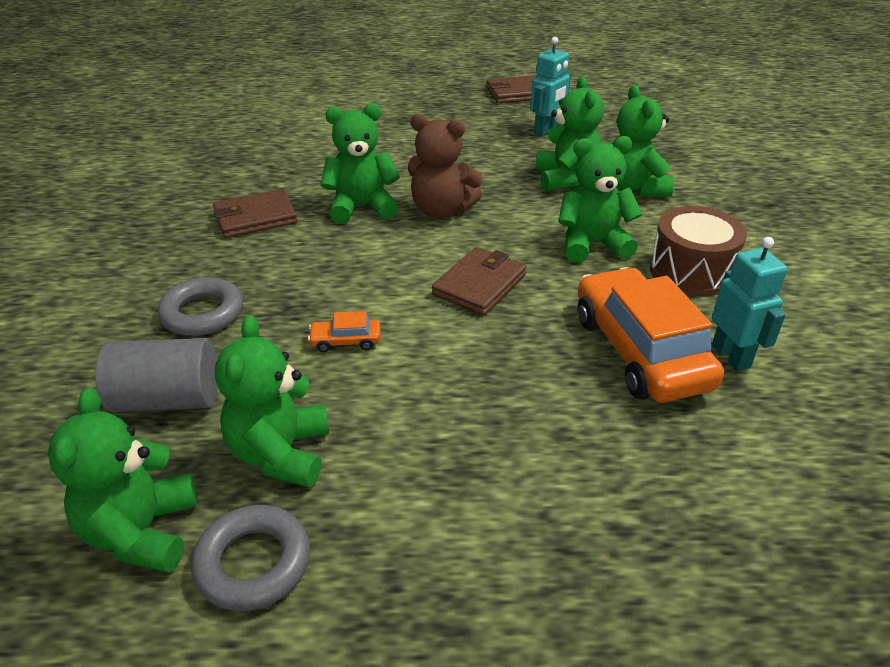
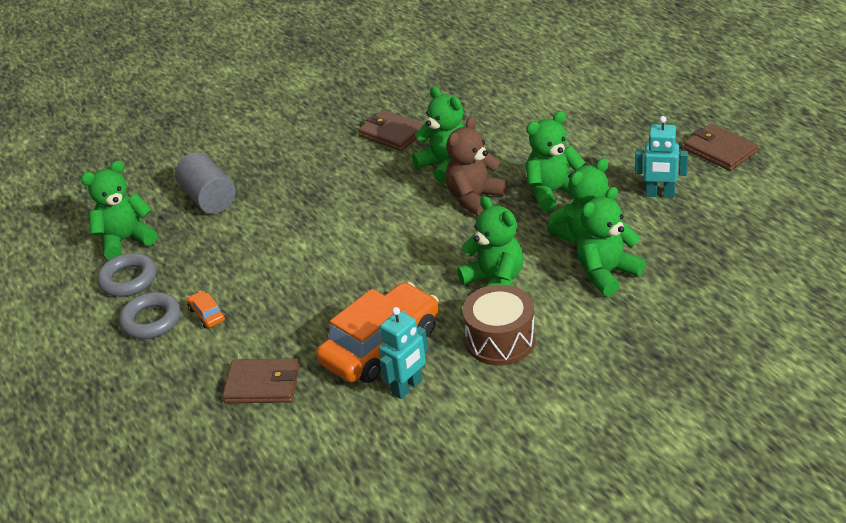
camera: 65 degrees right, 0 degrees up
grey ring [158,277,243,336] -> grey ring moved to [119,292,181,339]
green teddy bear [215,315,329,488] -> green teddy bear moved to [525,111,585,211]
orange car [308,311,381,352] -> orange car moved to [187,291,225,328]
brown teddy bear [408,114,483,218] -> brown teddy bear turned 45 degrees clockwise [445,117,508,216]
brown wallet [432,247,527,316] -> brown wallet moved to [222,358,300,403]

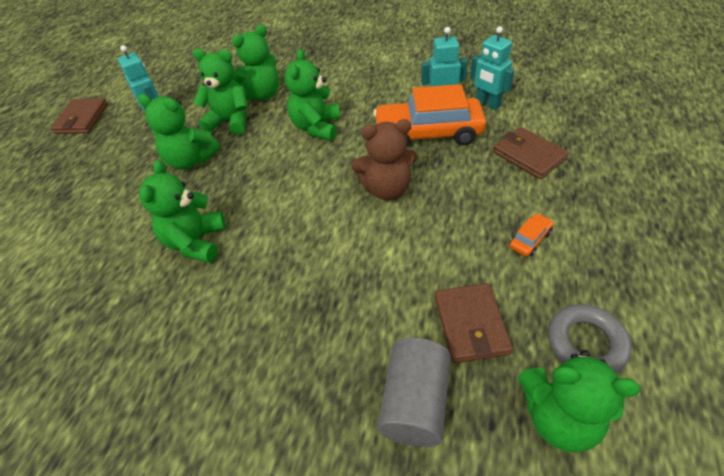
camera: 135 degrees left, 10 degrees up
grey ring [119,292,181,339] -> none
orange car [187,291,225,328] -> orange car turned 150 degrees counterclockwise [509,213,554,257]
brown wallet [358,110,424,151] -> brown wallet moved to [435,283,513,363]
brown teddy bear [445,117,508,216] -> brown teddy bear moved to [351,119,417,200]
brown drum [462,285,536,366] -> none
green teddy bear [577,187,646,296] -> green teddy bear turned 45 degrees counterclockwise [232,25,279,101]
none -> turquoise robot [470,26,515,110]

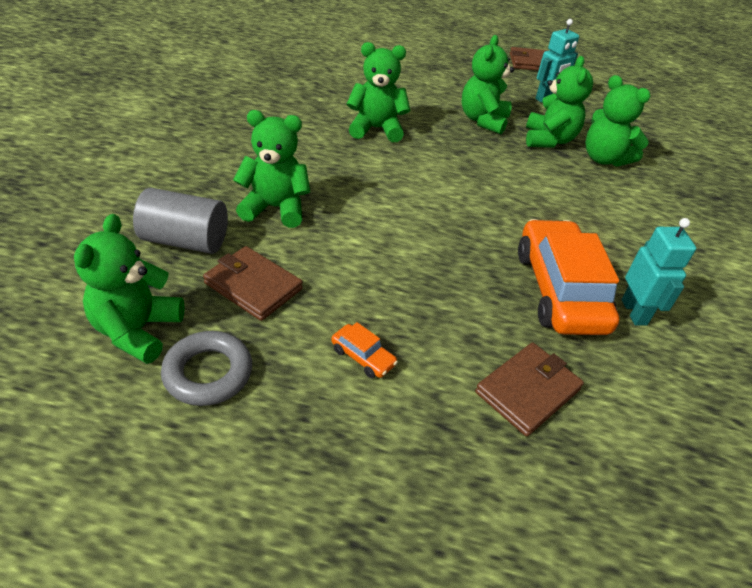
camera: 80 degrees right, 5 degrees down
green teddy bear [285,49,340,140] -> green teddy bear moved to [233,110,310,228]
brown teddy bear [351,119,417,200] -> none
brown wallet [435,283,513,363] -> brown wallet turned 45 degrees clockwise [203,246,303,321]
turquoise robot [470,26,515,110] -> none

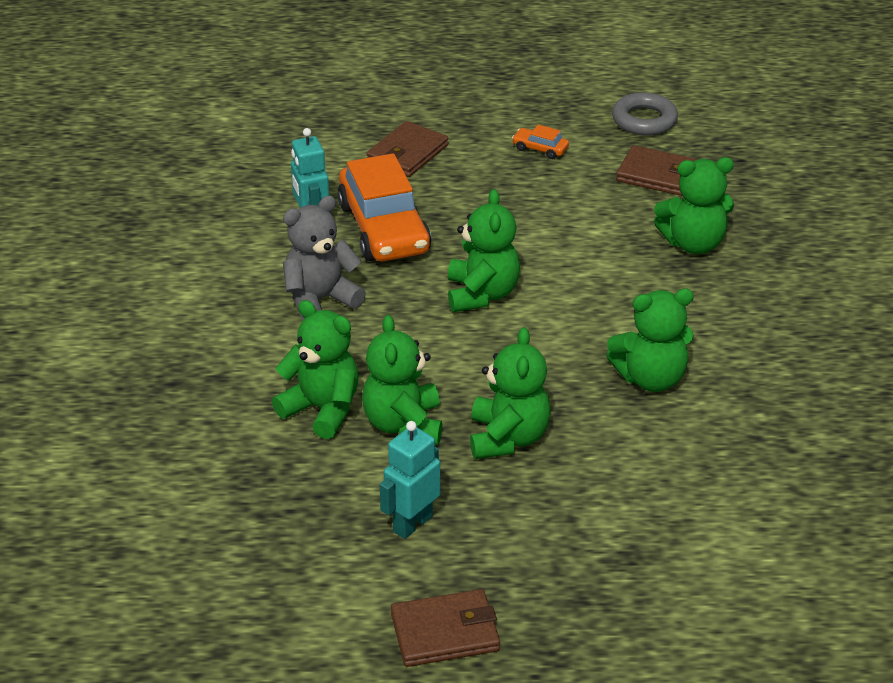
camera: 170 degrees right, 5 degrees down
green teddy bear [74,214,185,364] -> green teddy bear moved to [448,189,520,312]
grey cylinder [133,187,228,254] -> none
none -> grey teddy bear [283,196,366,321]

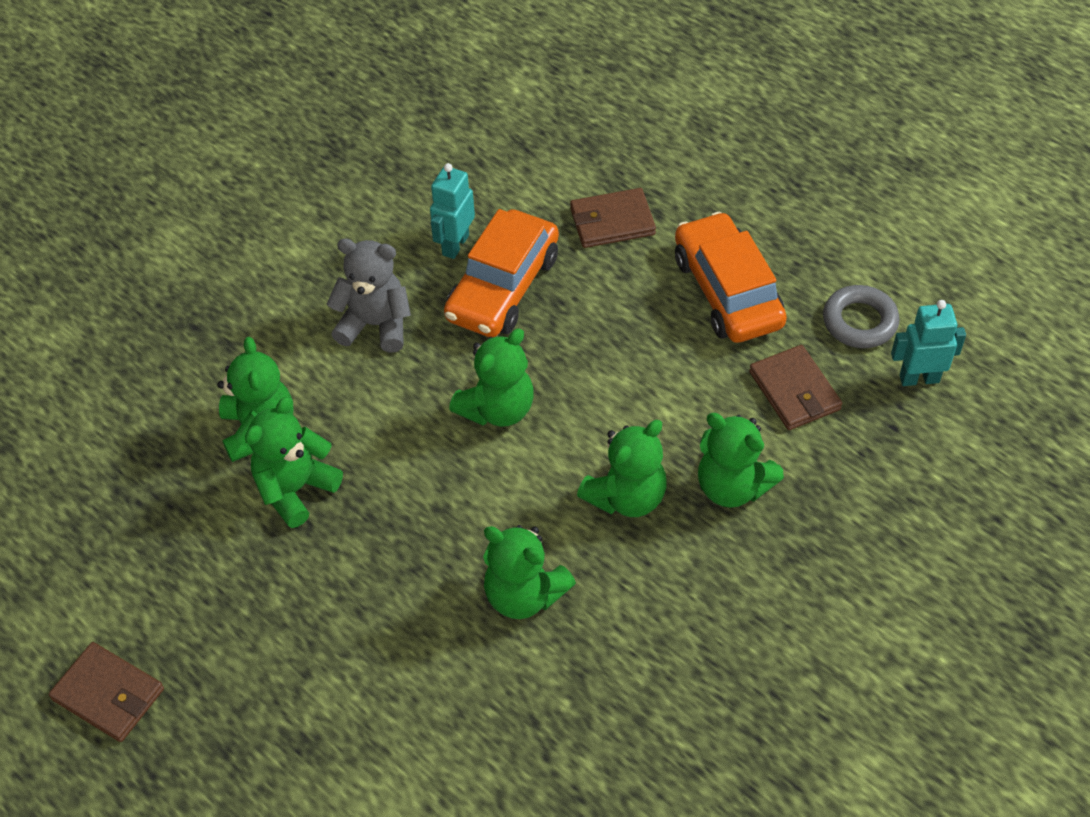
camera: 45 degrees right, 15 degrees up
turquoise robot [380,421,440,539] -> turquoise robot moved to [891,300,966,386]
green teddy bear [470,327,551,459] -> green teddy bear moved to [577,420,667,517]
orange car [512,125,569,159] -> orange car [675,212,787,343], size x2.47

